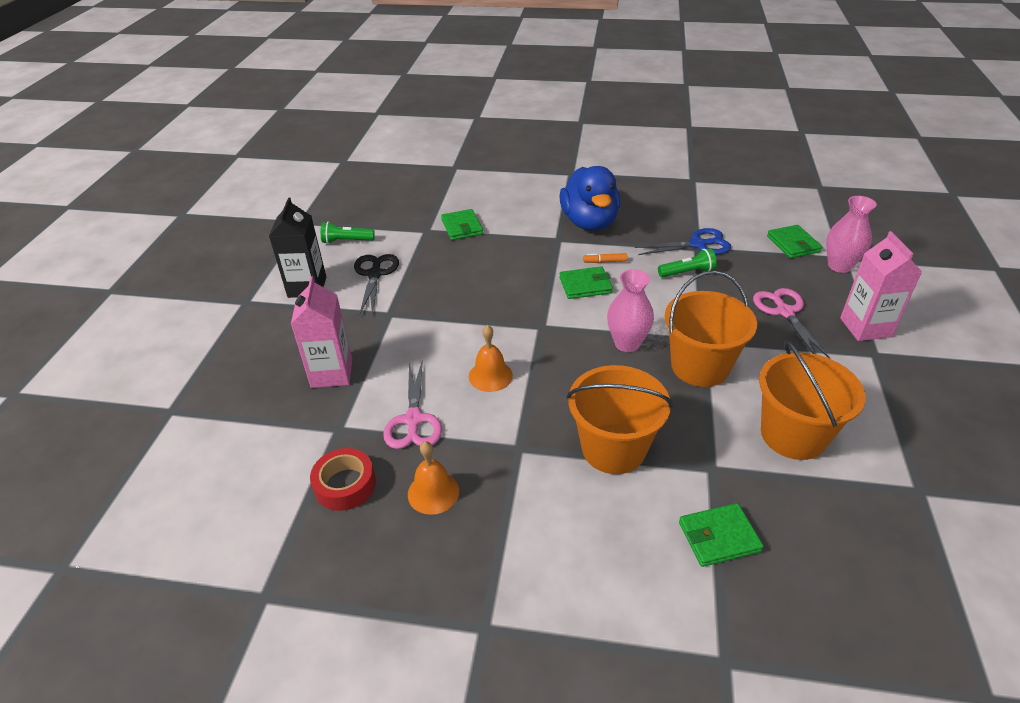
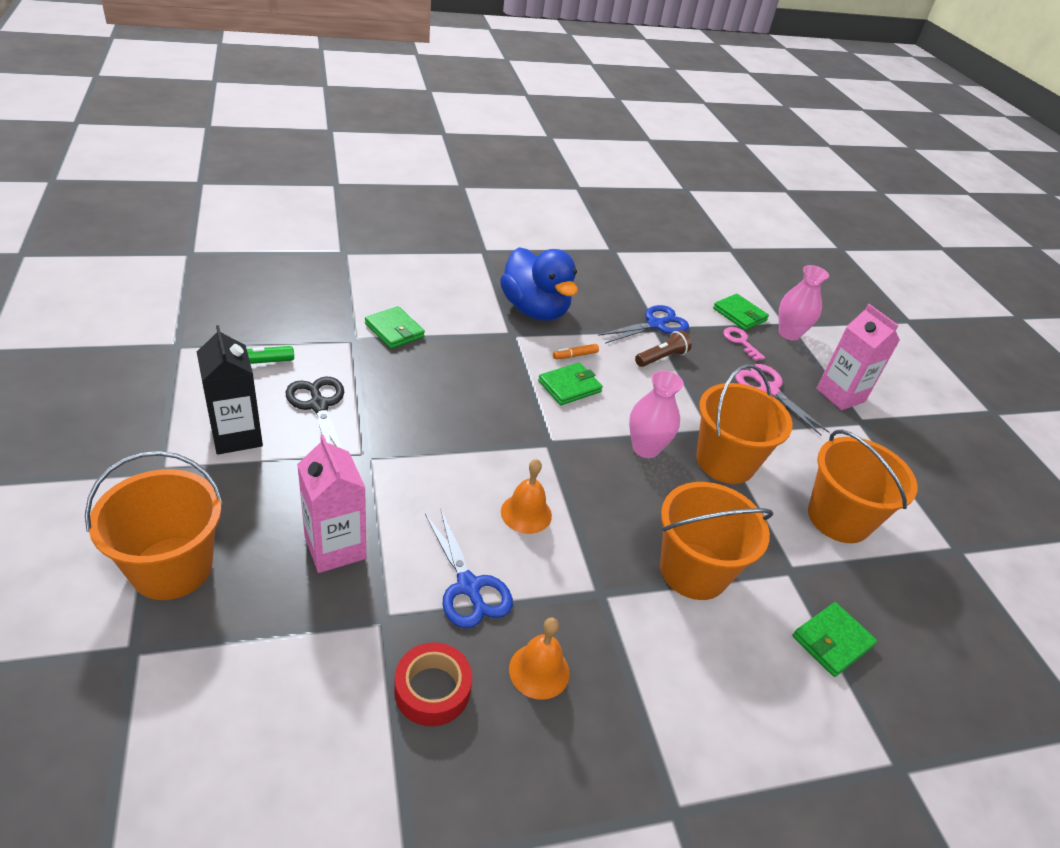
camera: 30 degrees left, 0 degrees up
pink scissors [383,360,442,449] -> blue scissors [425,508,513,628]
green flashlight [658,248,717,277] -> brown flashlight [635,330,692,367]
none -> orange bucket [85,451,223,600]
none -> pink key [723,327,765,361]

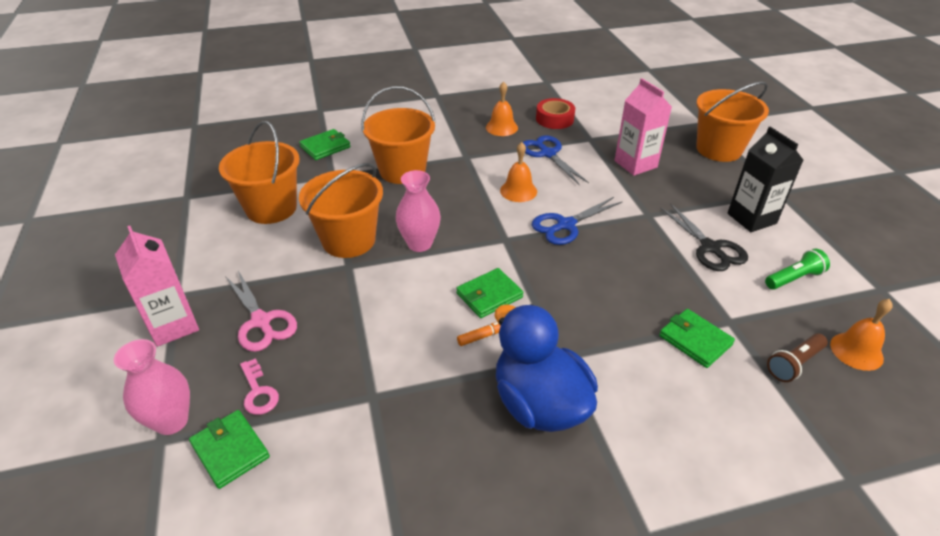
camera: 175 degrees left, 0 degrees up
blue scissors [598,305,689,344] -> blue scissors moved to [532,197,623,245]
brown flashlight [635,330,692,367] -> brown flashlight moved to [767,333,828,382]
none -> orange bell [830,299,893,371]

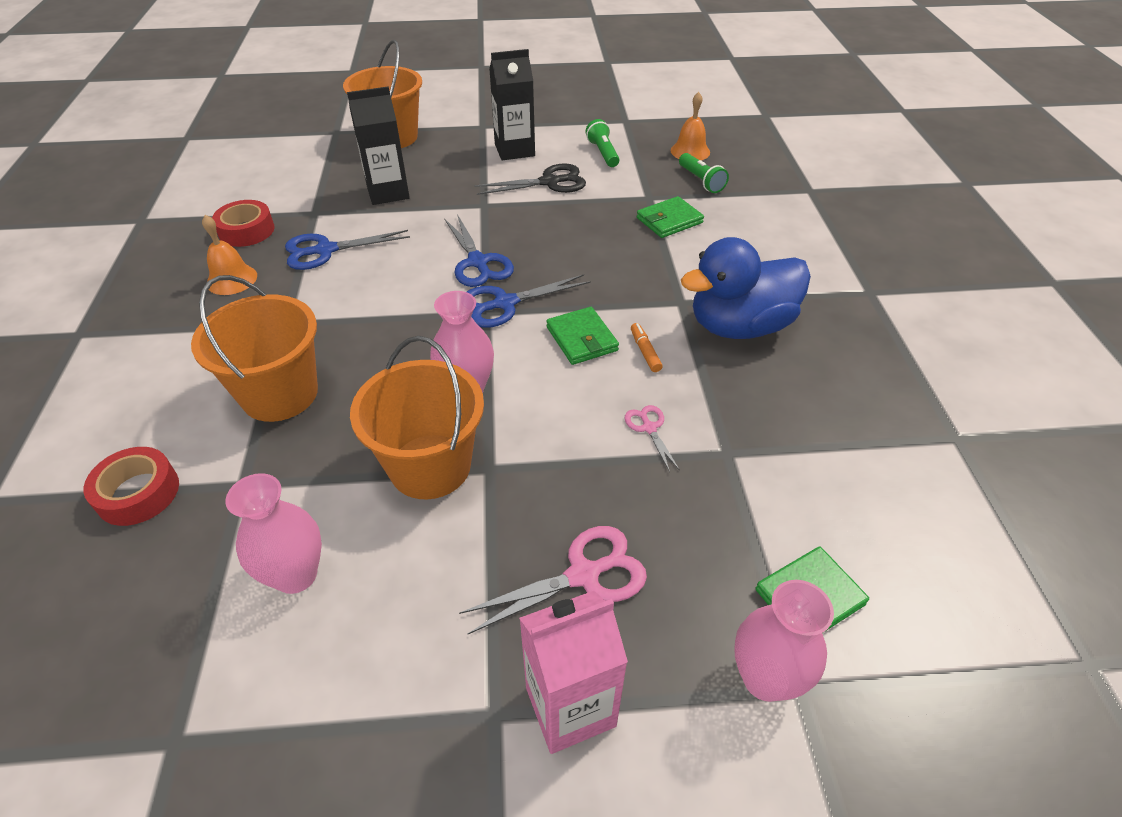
camera: 80 degrees left, 5 degrees up
orange bucket [219,121,300,224] -> pink vase [225,473,322,594]
pink key [240,358,279,415] -> none
green wallet [299,129,351,160] -> red tape [83,447,179,526]
orange bell [500,142,537,202] -> none
pink carton [614,78,672,176] -> black carton [347,86,410,205]
brown flashlight [767,333,828,382] -> green flashlight [679,153,729,193]
none -> blue scissors [467,274,591,328]
none -> pink scissors [625,405,680,472]

